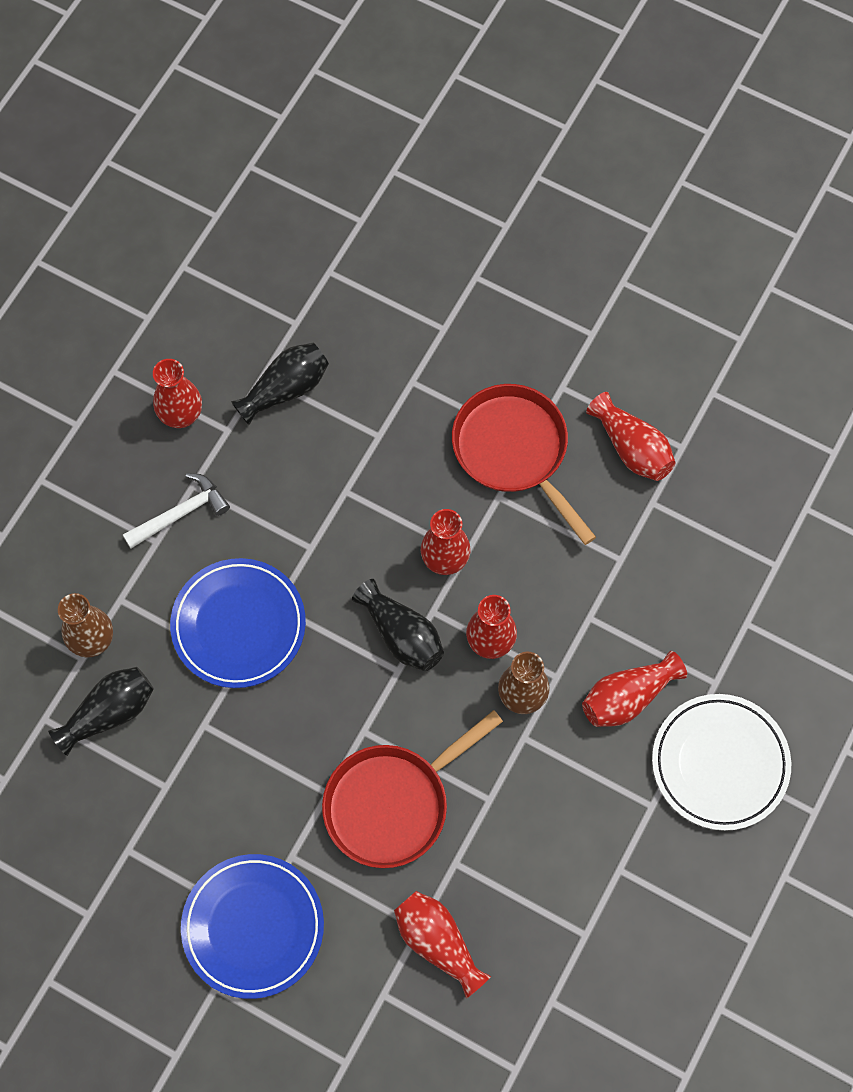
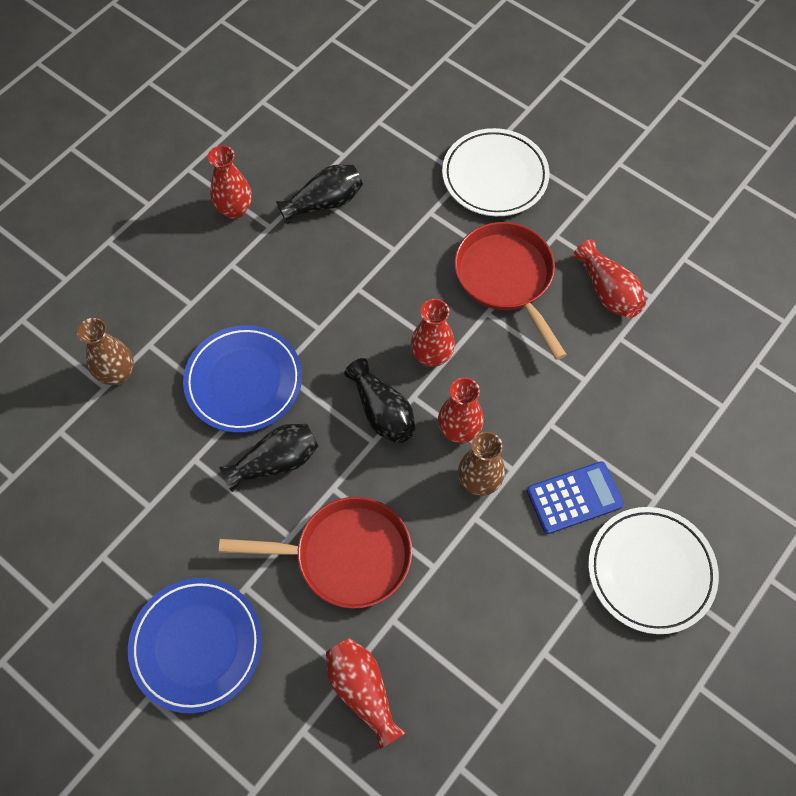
camera: 10 degrees right, 5 degrees down
black vase [48,667,154,756] -> black vase moved to [219,424,318,492]
white hammer [123,473,230,549] -> none
red pan [322,710,503,868] -> red pan turned 150 degrees counterclockwise [219,497,412,609]
red vase [582,651,687,727] -> blue calculator [527,461,624,534]
none -> white plate [442,128,550,216]

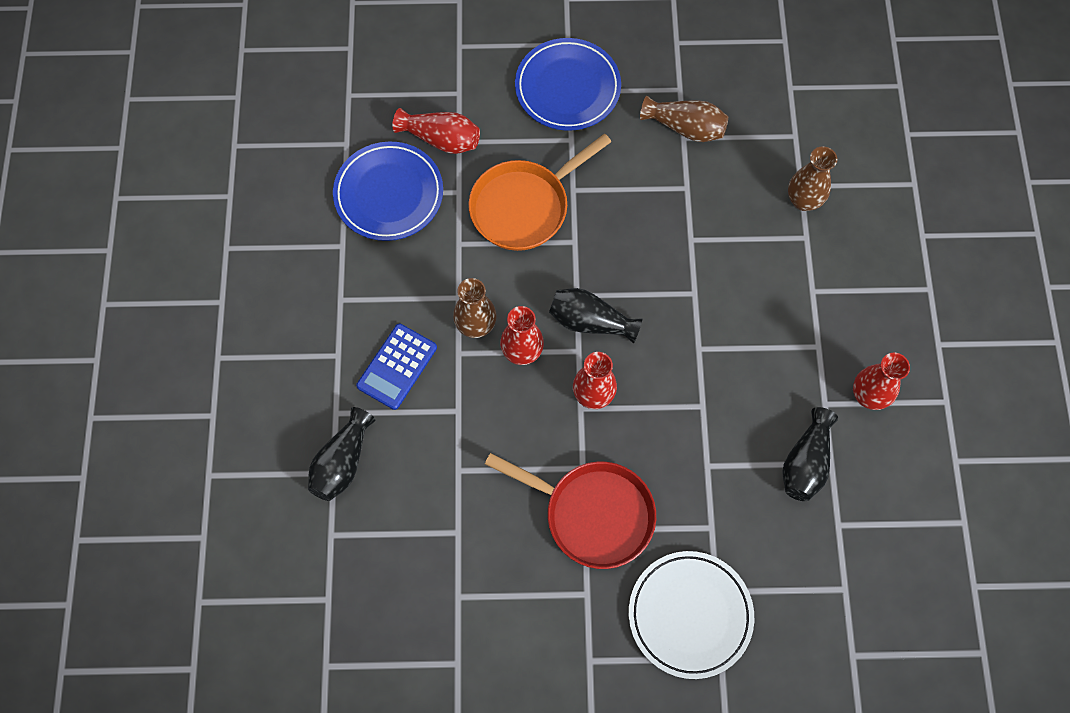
camera: 140 degrees right, 5 degrees up
blue plate [183,325,302,433] -> blue plate moved to [333,142,443,241]
black vase [219,424,318,492] -> black vase moved to [308,407,376,501]
red pan [219,497,412,609] -> orange pan [469,134,611,251]
red vase [573,239,646,318] -> none
white plate [588,507,719,634] -> none
none -> brown vase [640,96,728,142]

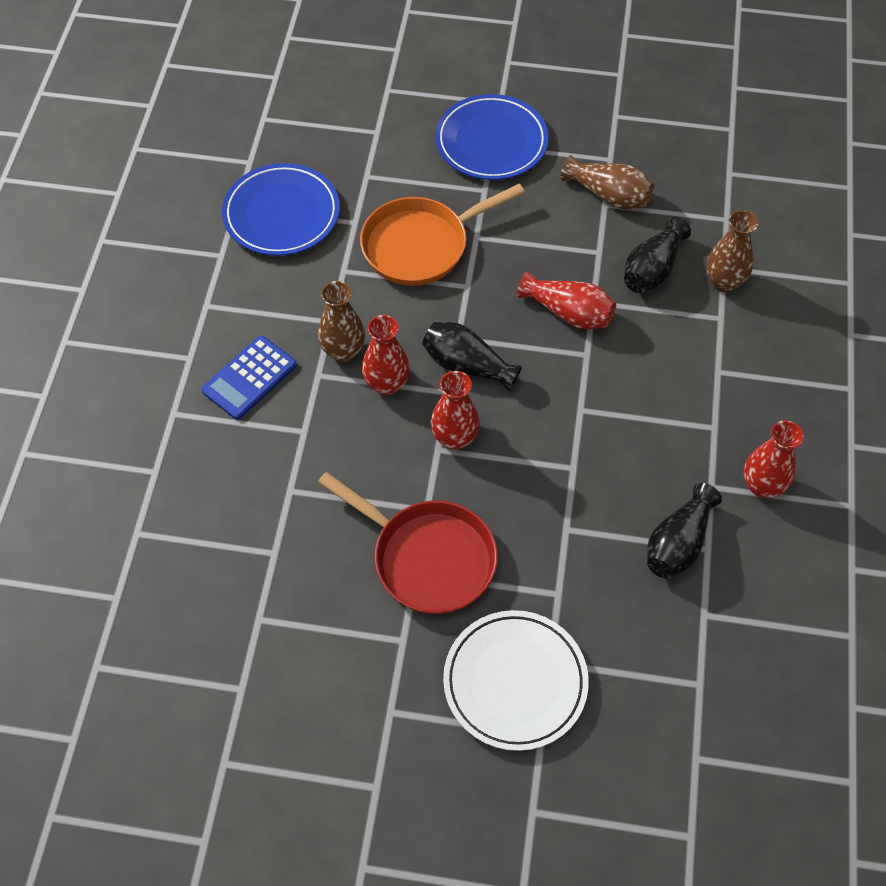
camera: 10 degrees right, 10 degrees down
black vase [308,407,376,501] -> black vase moved to [624,217,691,293]
red vase [393,108,480,154] -> red vase moved to [517,271,616,329]

